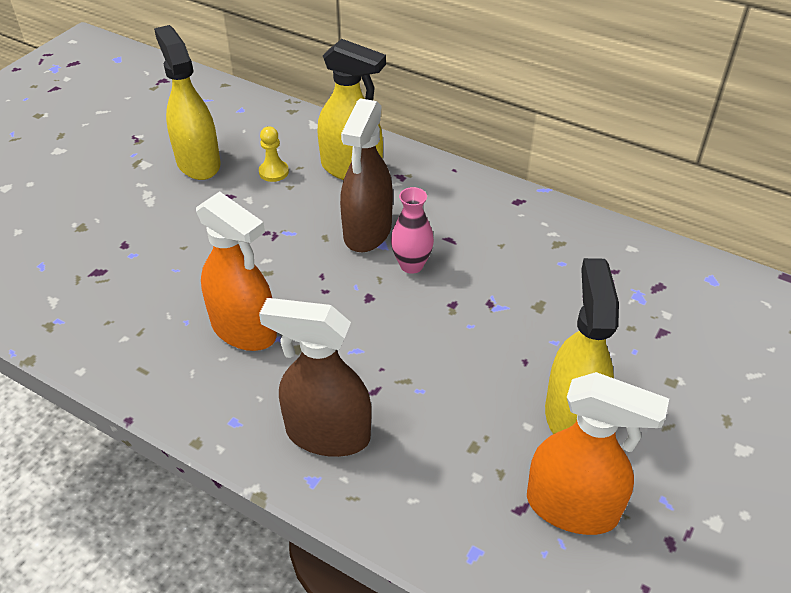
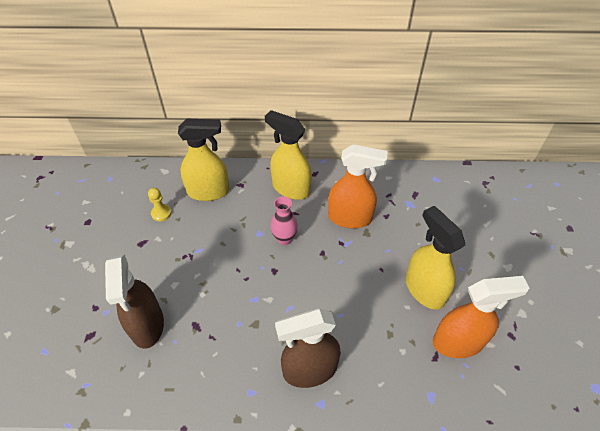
camera: 30 degrees left, 5 degrees up
yellow spray bottle [154,25,221,180] -> yellow spray bottle moved to [265,110,312,200]
orange spray bottle [196,191,277,351] -> orange spray bottle moved to [328,144,387,228]
brown spray bottle [340,98,393,252] -> brown spray bottle moved to [105,254,164,349]

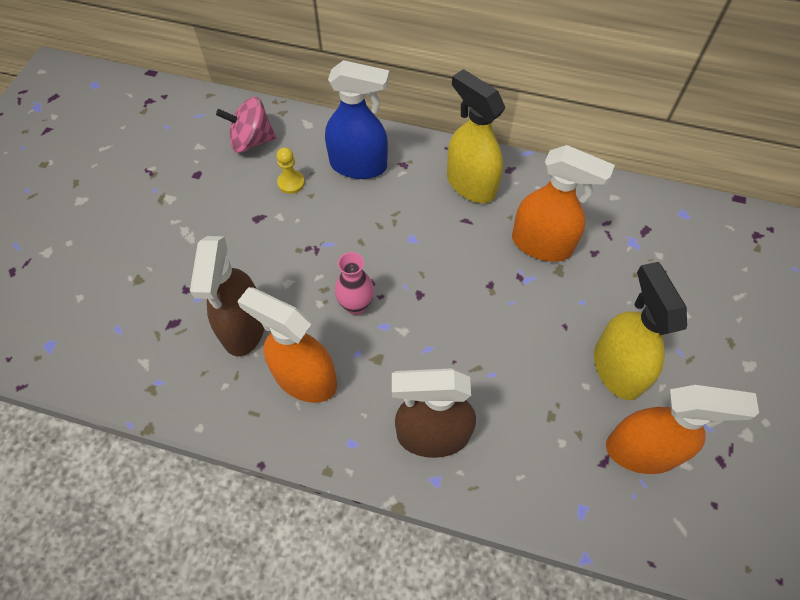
camera: 15 degrees right, 10 degrees up
yellow spray bottle [178,118,229,201] -> blue spray bottle [325,60,389,179]
pink vase [271,196,298,245] -> pink vase moved to [335,252,374,315]
none -> pink spinning top [216,97,276,153]
none -> orange spray bottle [237,287,337,403]

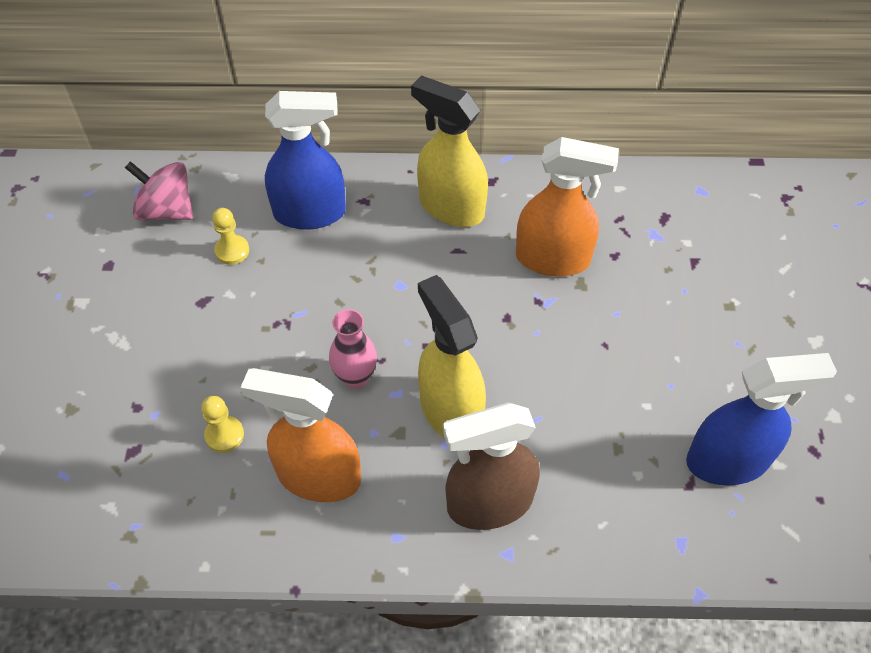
camera: 15 degrees left, 5 degrees down
brown spray bottle [190,236,264,356] -> yellow pawn [201,396,244,453]
pink spinning top [216,97,276,153] -> pink spinning top turned 45 degrees clockwise [125,161,193,221]
yellow spray bottle [594,262,687,400] -> yellow spray bottle moved to [418,275,486,438]
orange spray bottle [606,385,759,474] -> blue spray bottle [686,353,837,485]

